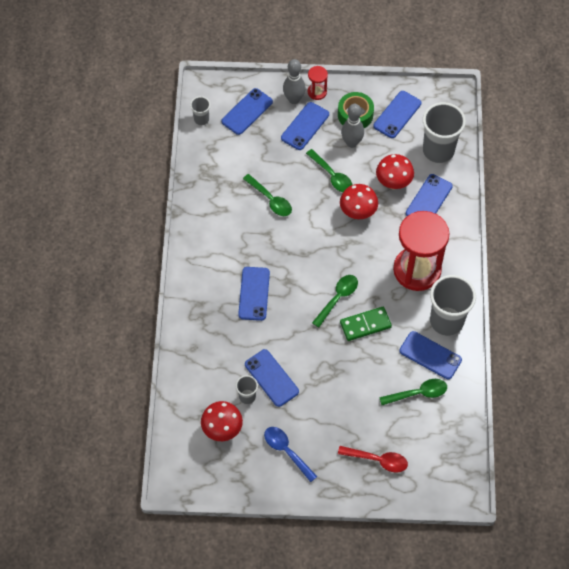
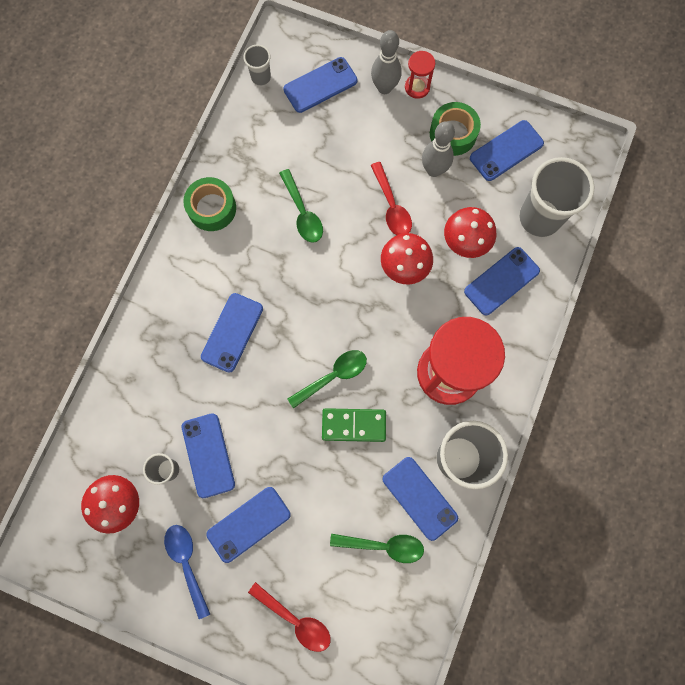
camera: 20 degrees right, 15 degrees up
blue phone [281,102,329,150] -> blue phone moved to [206,487,291,563]
green spoon [306,149,352,192] -> red spoon [371,162,412,235]
none -> green tape [183,177,236,231]

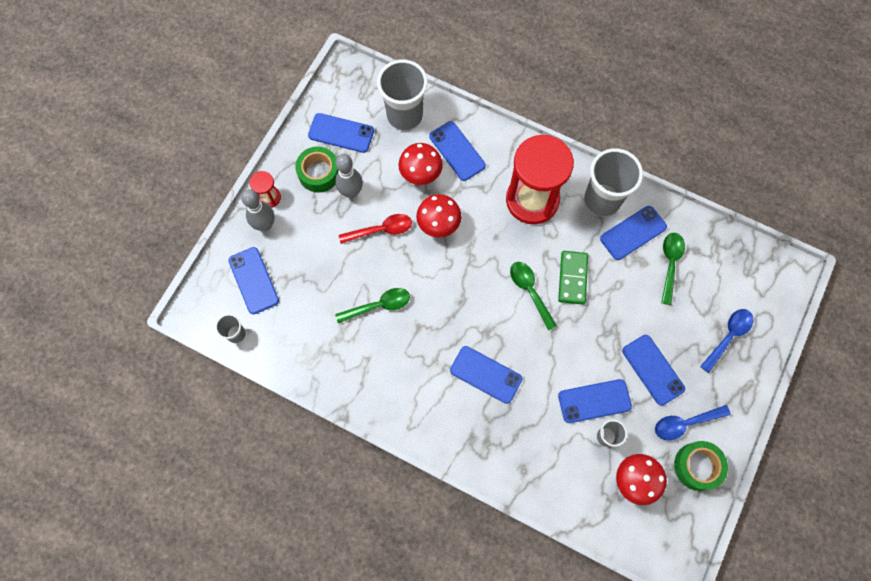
camera: 85 degrees left, 5 degrees down
green tape [183,177,236,231] -> green tape moved to [674,441,728,491]
red spoon [248,582,331,652] -> blue spoon [700,309,753,373]
blue phone [470,120,544,181] -> blue phone turned 45 degrees counterclockwise [308,113,374,153]

